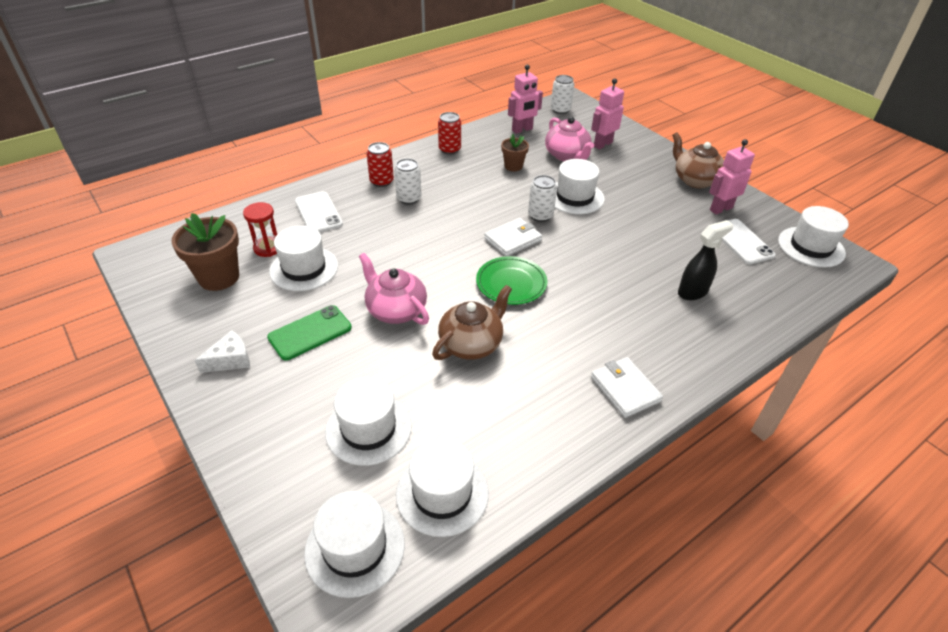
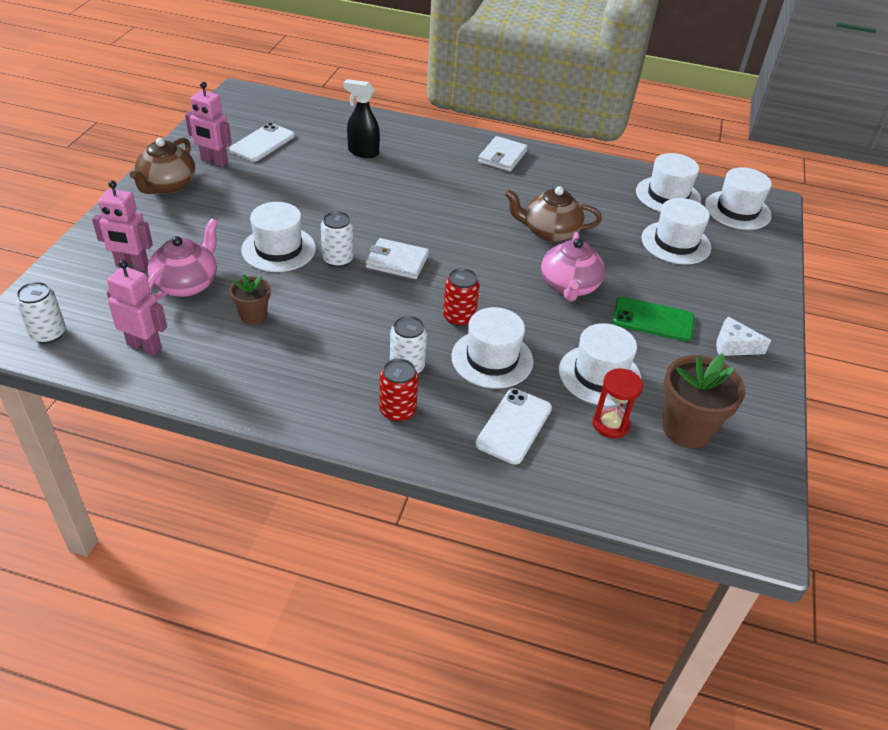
camera: 130 degrees left, 0 degrees up
red can [438,112,461,154] -> red can moved to [443,268,480,327]
green plate [476,256,547,305] -> none
white hat [778,206,849,268] -> white hat moved to [451,307,533,389]

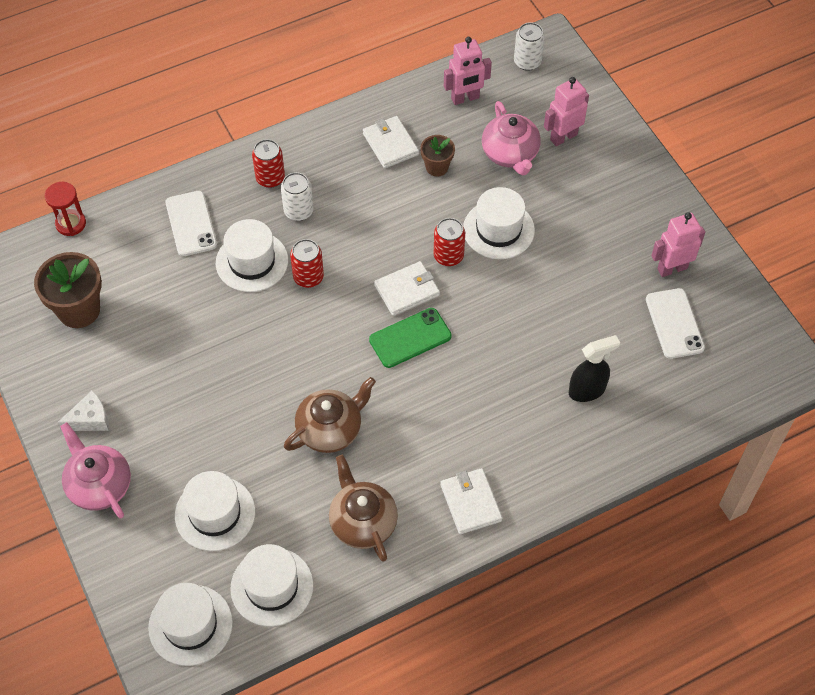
camera: 140 degrees right, 15 degrees up
brown teapot [130,138,195,194] -> brown teapot moved to [329,455,398,562]
white can [321,211,354,267] -> red can [434,218,465,266]
pink teapot [541,232,605,302] -> pink teapot moved to [60,422,131,519]
white hat [559,323,642,406] -> none
red hourglass [593,368,643,438] -> red hourglass moved to [45,182,86,236]
green phone [613,297,694,341] -> green phone moved to [369,308,452,368]
none -> white wallet [363,116,419,168]

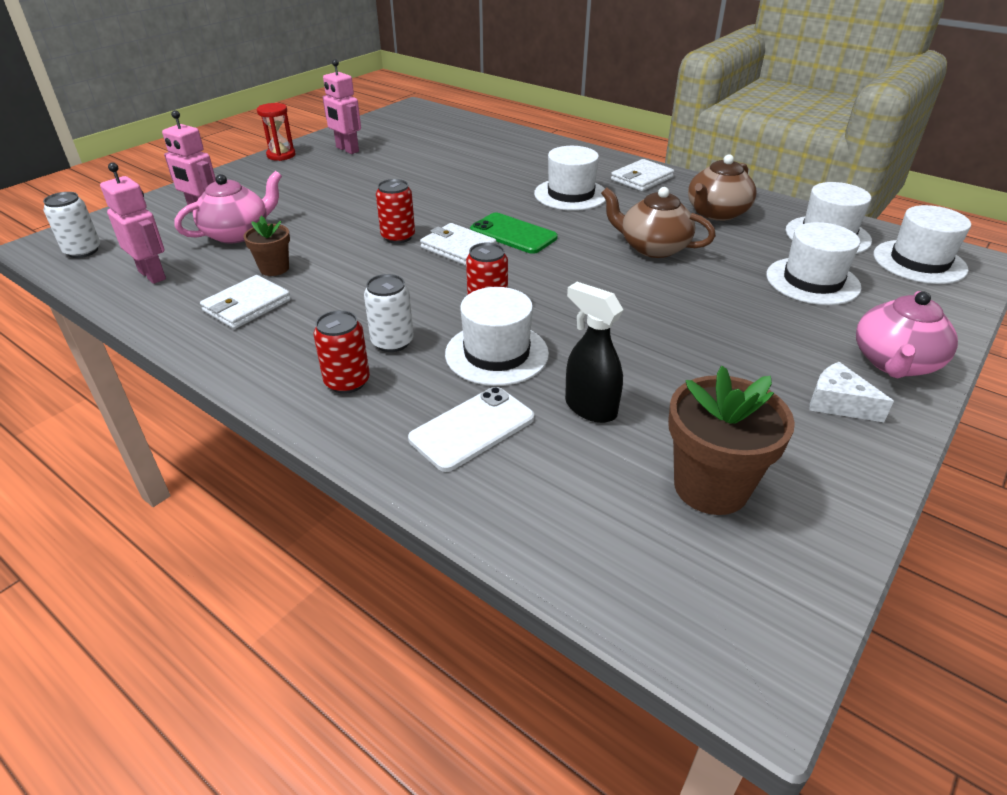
camera: 115 degrees left, 20 degrees down
red hourglass [45,182,86,236] -> red hourglass moved to [257,103,296,161]
white hat [463,187,535,259] -> white hat moved to [534,146,606,211]
black spray bottle [569,335,620,402] -> black spray bottle moved to [565,282,623,423]
white phone [646,288,705,359] -> none

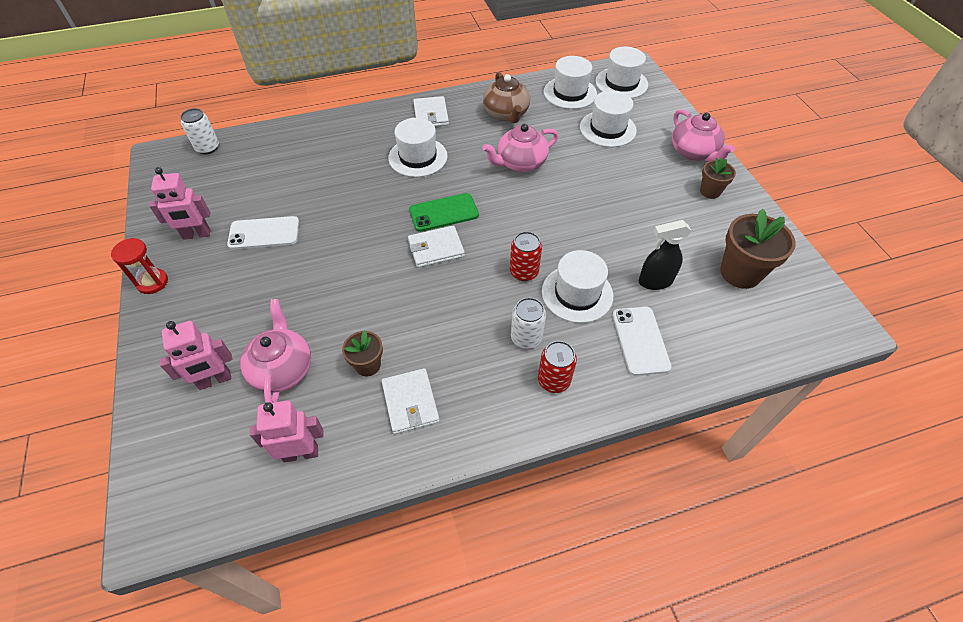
camera: 55 degrees left, 15 degrees up
white can [43,192,100,258] -> white can moved to [180,108,219,154]
red can [376,179,415,243] -> none
brown teapot [601,187,716,258] -> pink teapot [482,124,558,172]
white cheese [810,362,894,422] -> brown flower pot [700,158,736,199]
none -> white phone [227,216,299,250]

